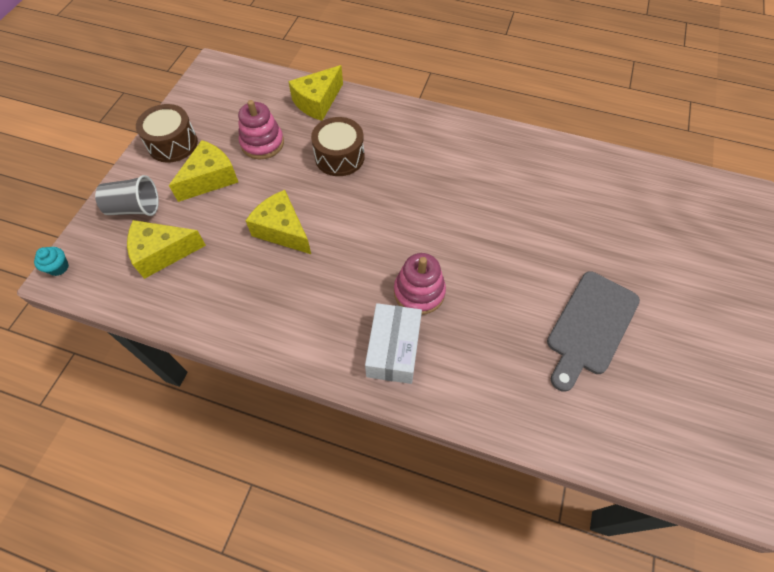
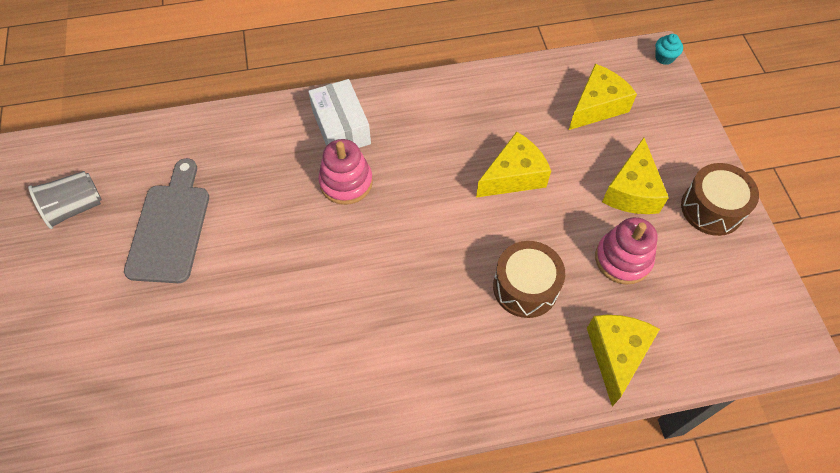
camera: 150 degrees right, 0 degrees up
grey cup [95,175,159,216] -> grey cup moved to [28,171,102,229]
yellow cheese [245,190,311,254] -> yellow cheese turned 45 degrees counterclockwise [476,132,551,198]

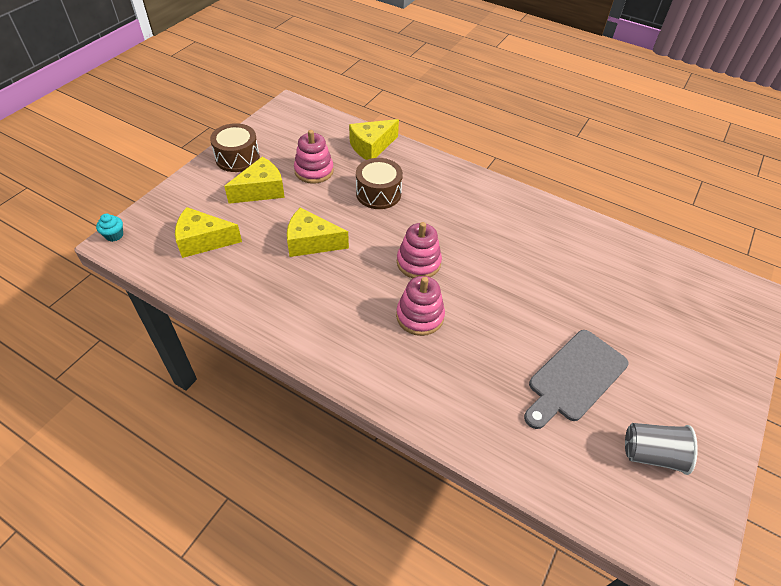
camera: 140 degrees left, 10 degrees down
white box [308,79,371,148] -> none
none -> pink stacking toy [397,222,442,278]

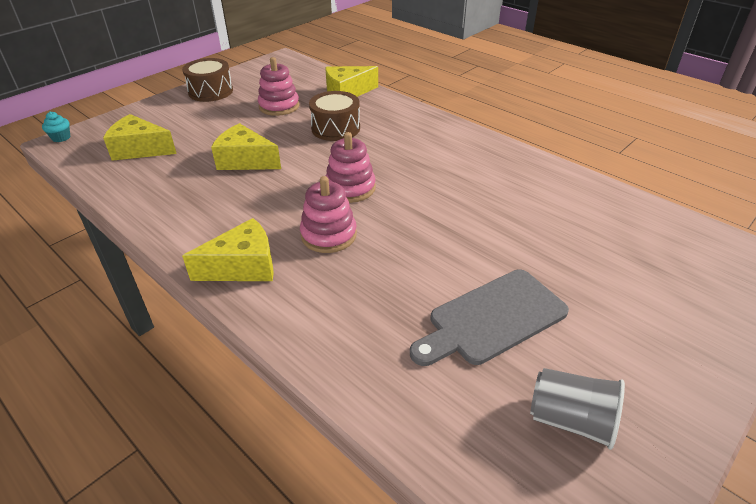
camera: 15 degrees right, 10 degrees down
yellow cheese [224,157,285,204] -> yellow cheese moved to [182,218,274,281]

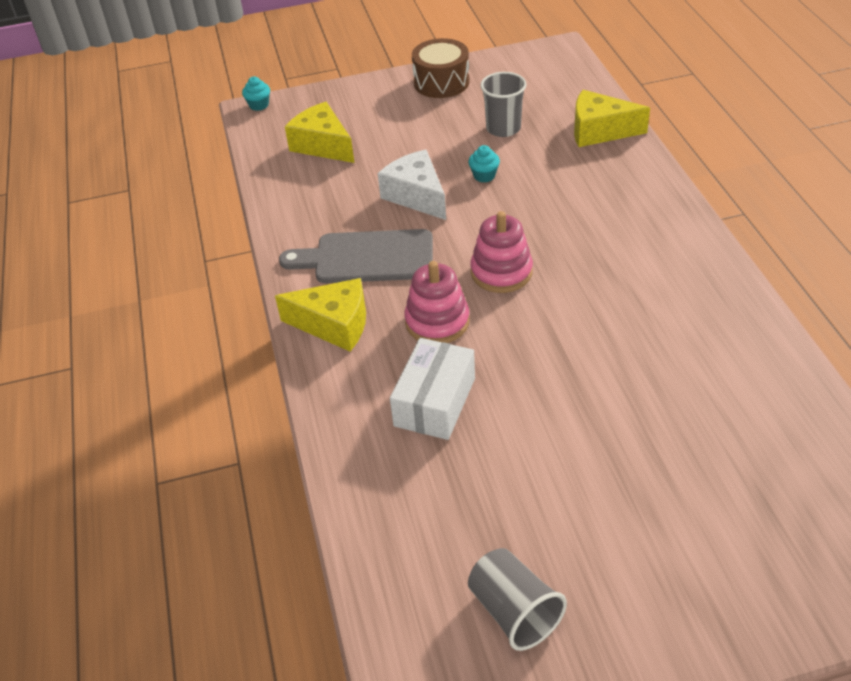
camera: 35 degrees right, 5 degrees up
yellow cheese [211,123,281,170] -> white cheese [378,150,446,220]
pink stacking toy [258,57,300,116] -> grey cup [480,72,527,137]
brown drum [309,91,360,141] -> none
grey cutting board [410,270,569,366] -> grey cutting board moved to [279,229,433,283]
none -> white box [390,338,475,440]
none -> turquoise cupcake [468,145,500,182]

